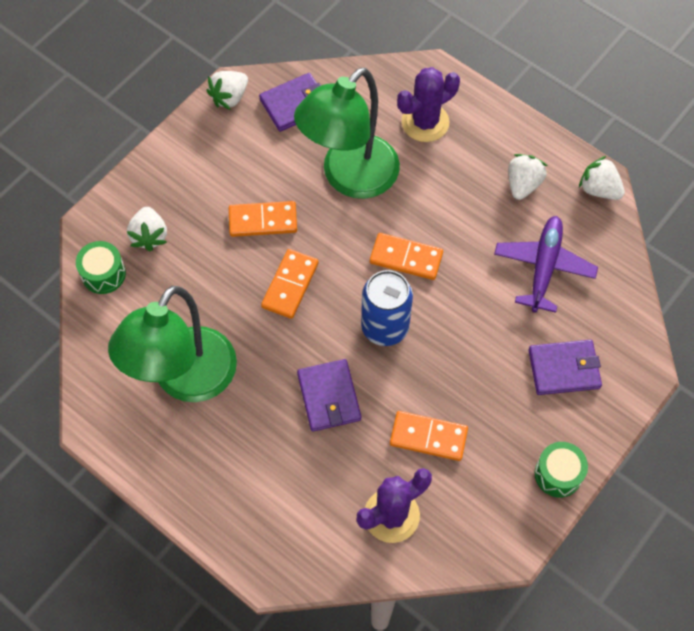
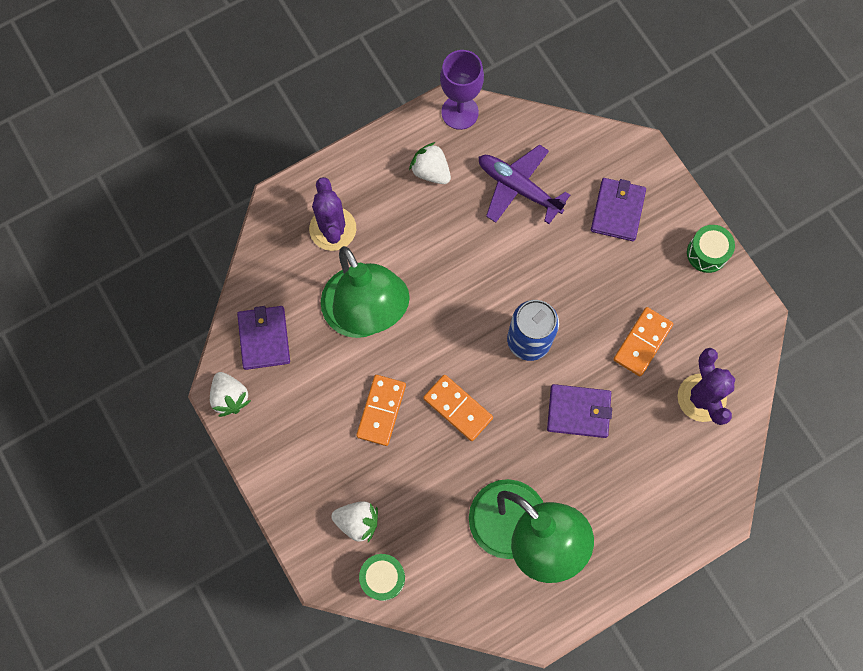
camera: 70 degrees left, 10 degrees up
orange domino [370,233,443,280] -> none
white strawberry [579,156,625,200] -> purple goblet [440,50,484,130]

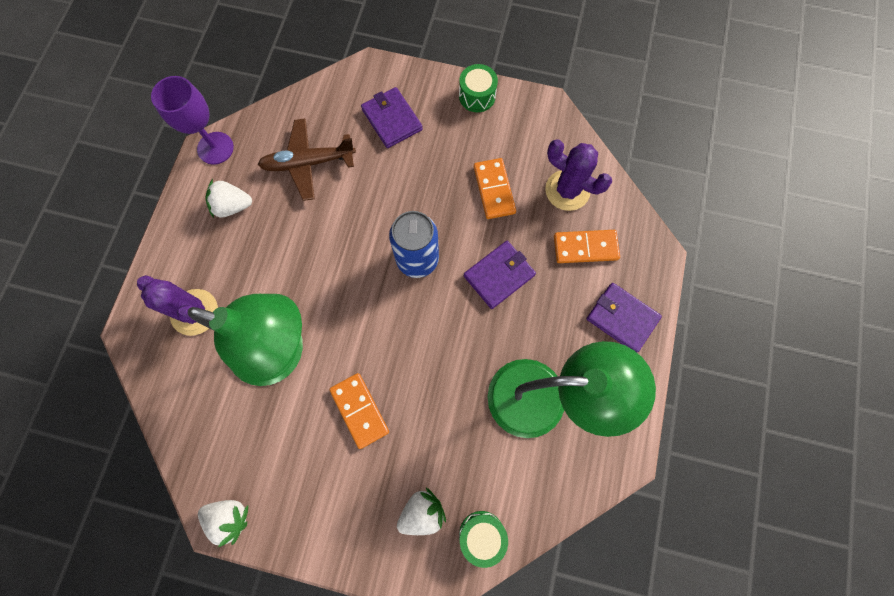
camera: 45 degrees left, 0 degrees up
purple wallet [237,306,290,370] -> purple wallet moved to [586,283,662,352]
orange domino [423,375,493,441] -> orange domino moved to [554,230,620,263]
purple plane [479,144,570,224] -> brown plane [258,118,356,201]

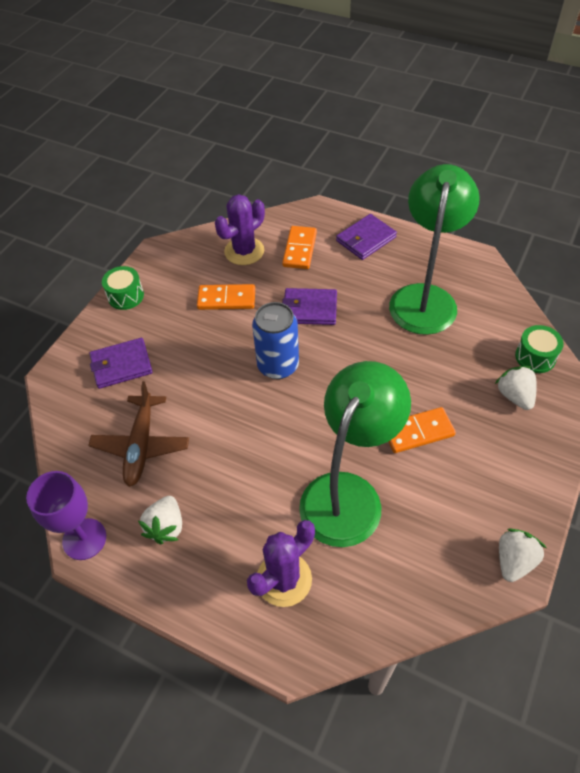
camera: 75 degrees left, 20 degrees down
purple wallet [464,241,536,309] -> purple wallet turned 60 degrees counterclockwise [282,288,337,325]

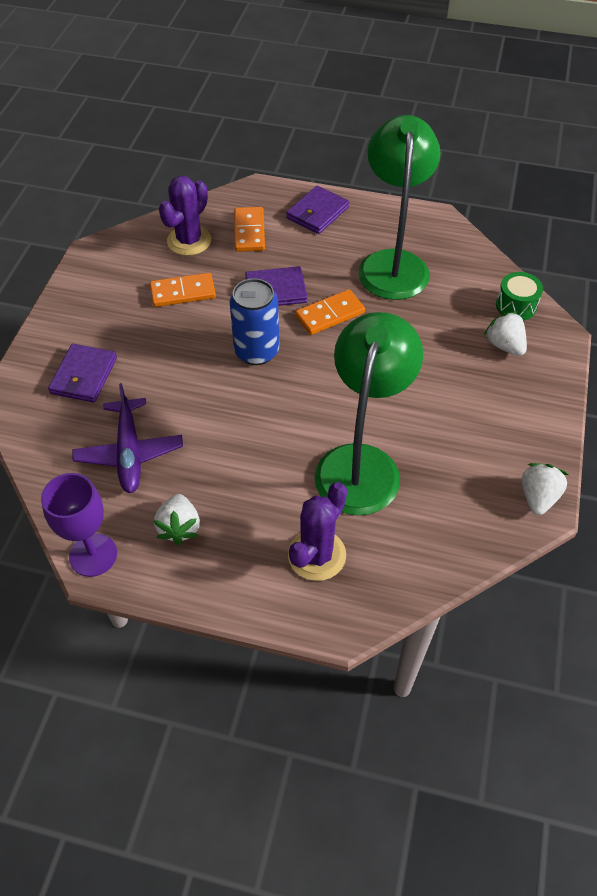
camera: 15 degrees left, 0 degrees up
brown plane [88,381,189,487] -> purple plane [72,383,183,494]
purple wallet [90,338,153,389] -> purple wallet turned 45 degrees counterclockwise [48,344,117,403]
green drum [102,266,144,310] -> none
orange domino [388,407,456,453] -> orange domino moved to [295,289,365,335]

